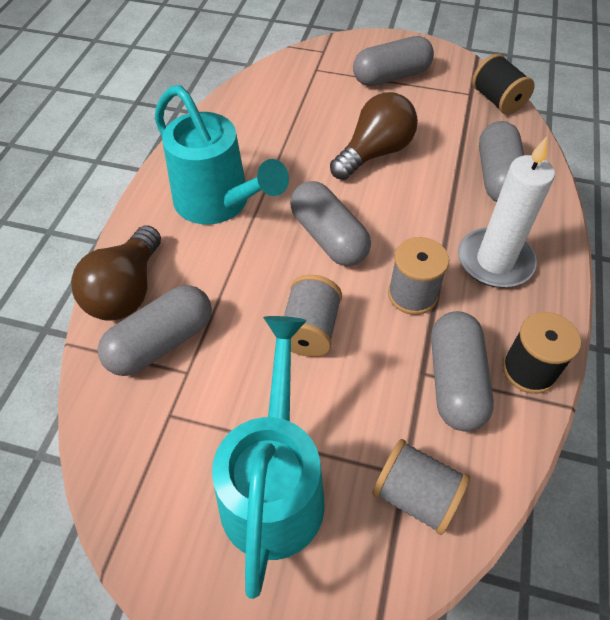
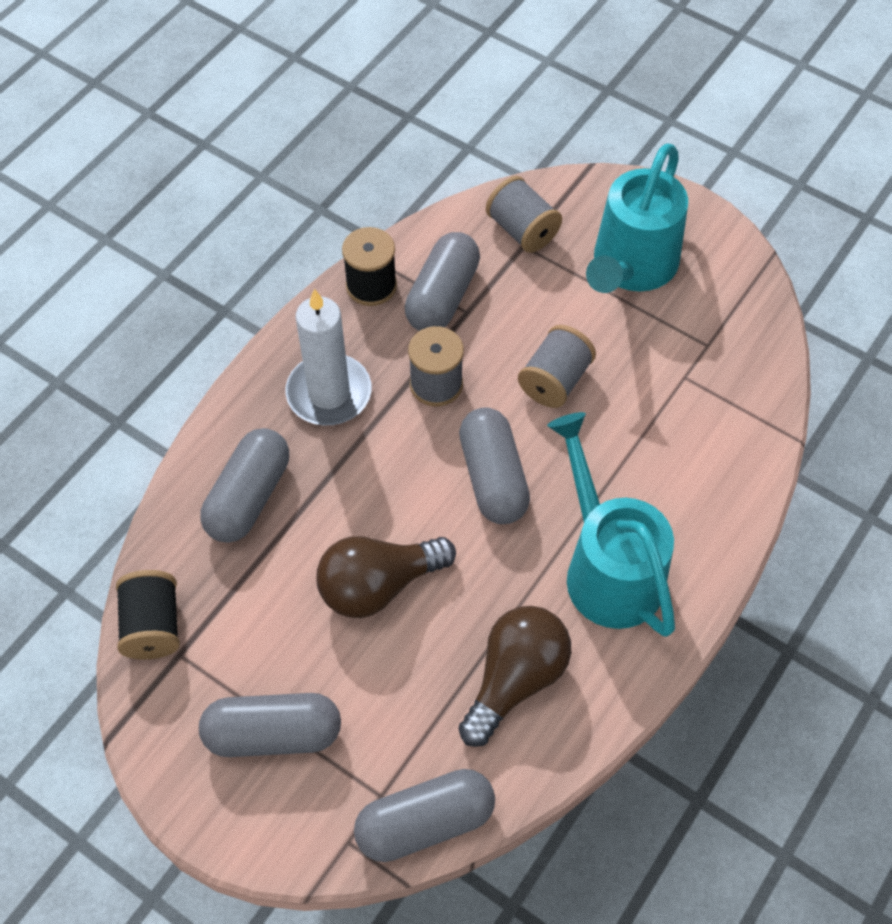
camera: 160 degrees left, 5 degrees up
brown light bulb [71,225,161,321] -> brown light bulb moved to [458,606,571,747]
grey capsule [98,285,212,376] -> grey capsule moved to [354,769,495,862]

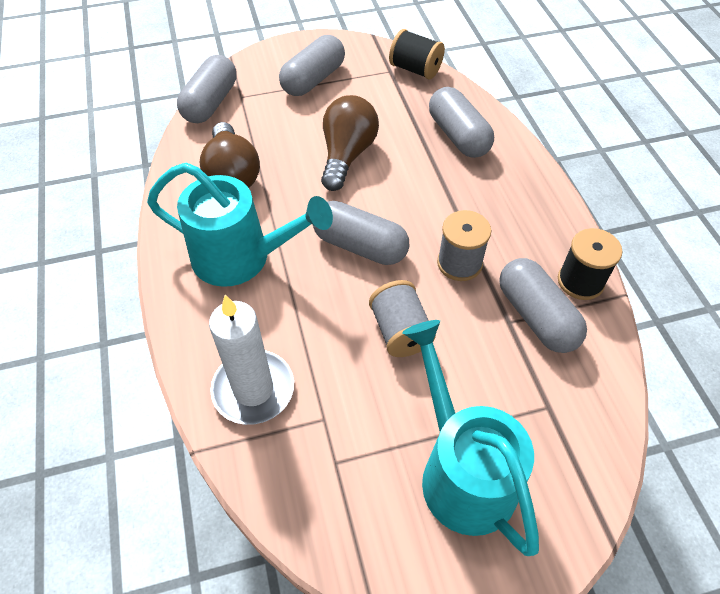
camera: 130 degrees right, 5 degrees down
white candle [286,288,372,425] -> white candle moved to [209,295,294,425]
grey spool [486,176,562,253] -> none

